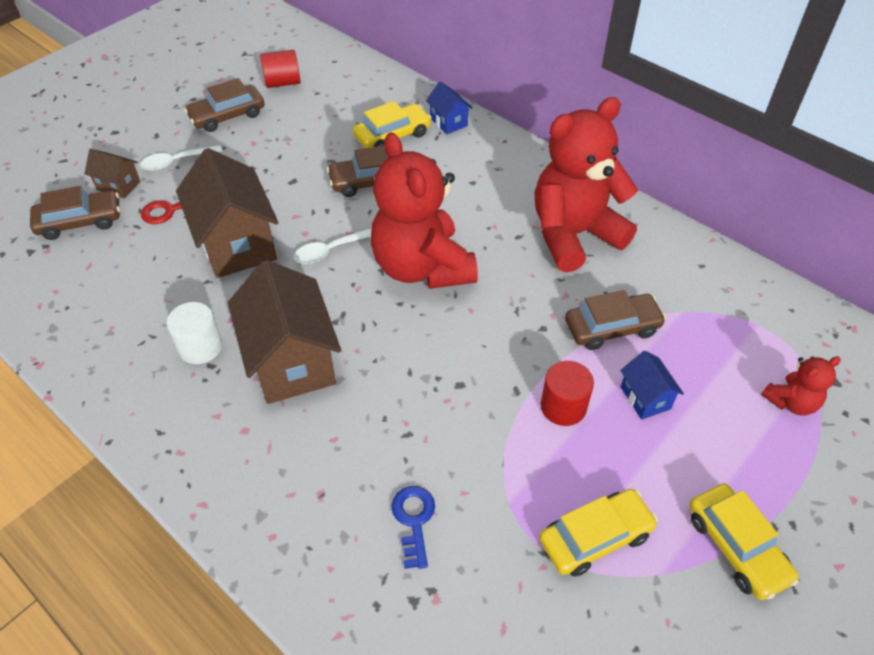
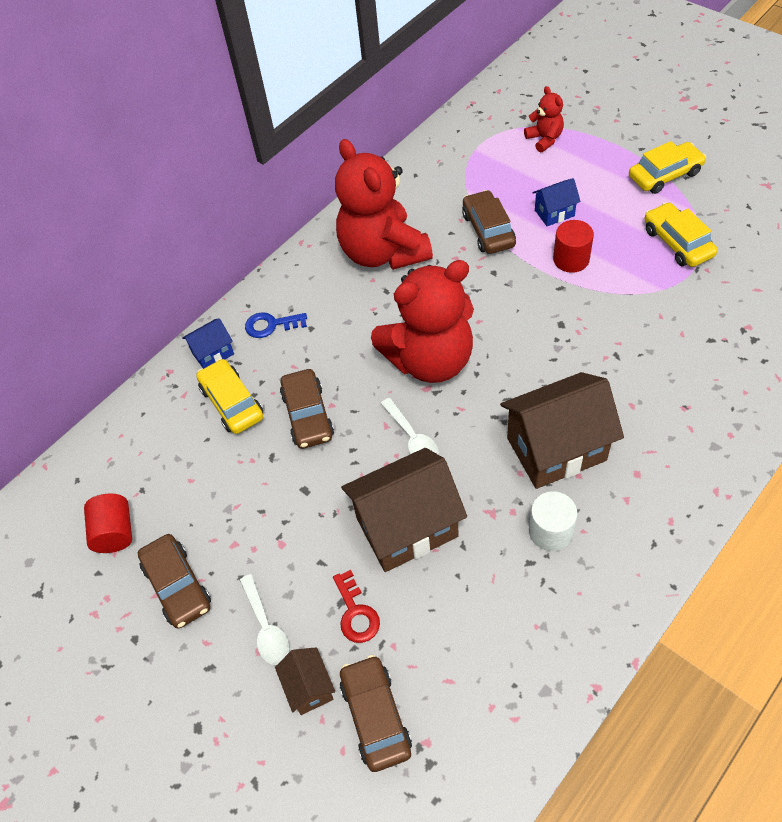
camera: 85 degrees left, 5 degrees up
brown house [84,149,141,199] -> brown house turned 45 degrees counterclockwise [275,647,335,715]
blue key [391,486,435,569] -> blue key moved to [245,312,307,338]

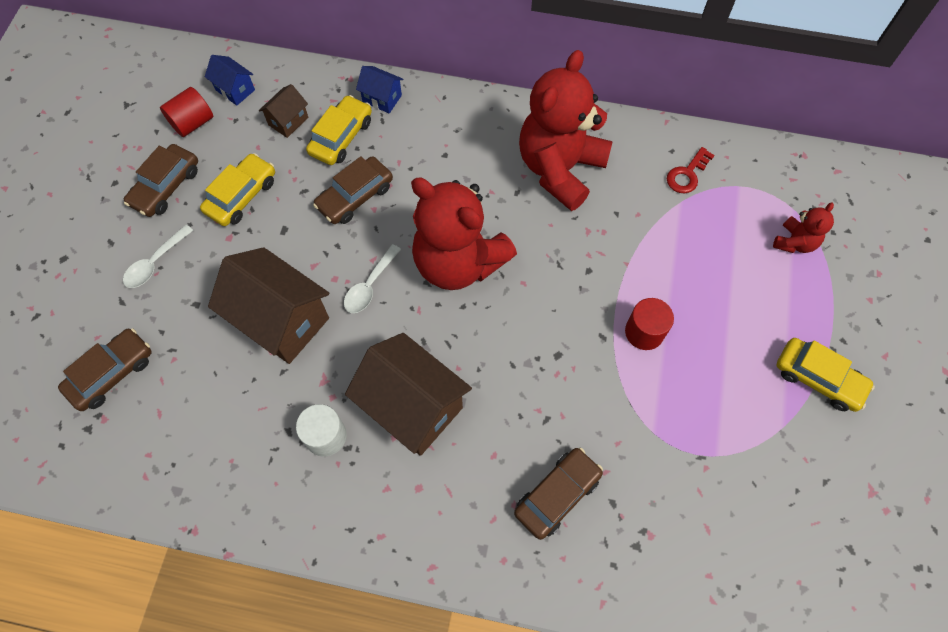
camera: 55 degrees right, 10 degrees up
blue key [245,312,307,338] -> none
brown house [275,647,335,715] -> brown house moved to [259,84,308,138]
red key [333,570,380,643] -> red key moved to [667,147,715,193]
brown car [462,190,516,254] -> brown car moved to [514,448,603,540]
blue house [532,178,581,226] -> blue house moved to [205,55,255,106]
yellow car [645,202,718,267] -> yellow car moved to [200,153,275,226]

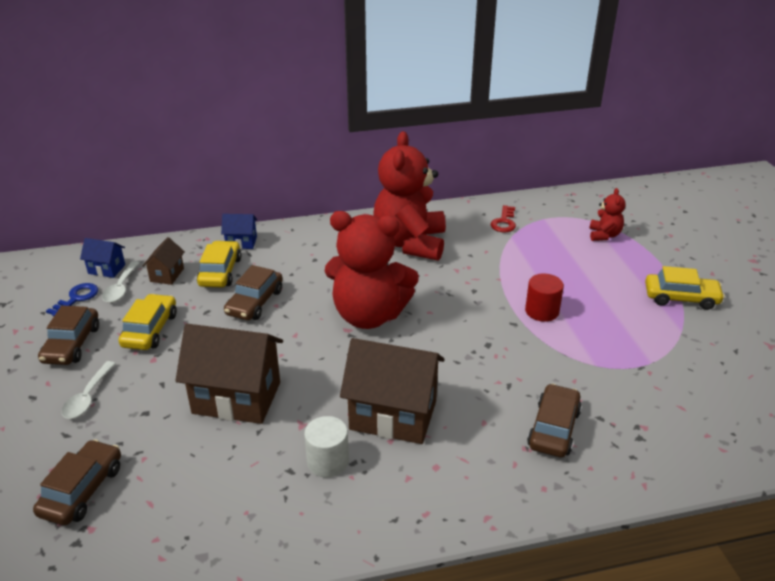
camera: 25 degrees left, 30 degrees down
red cylinder [160,87,213,137] -> blue key [46,283,98,316]
white spoon [344,244,401,313] -> white spoon moved to [102,261,140,303]

